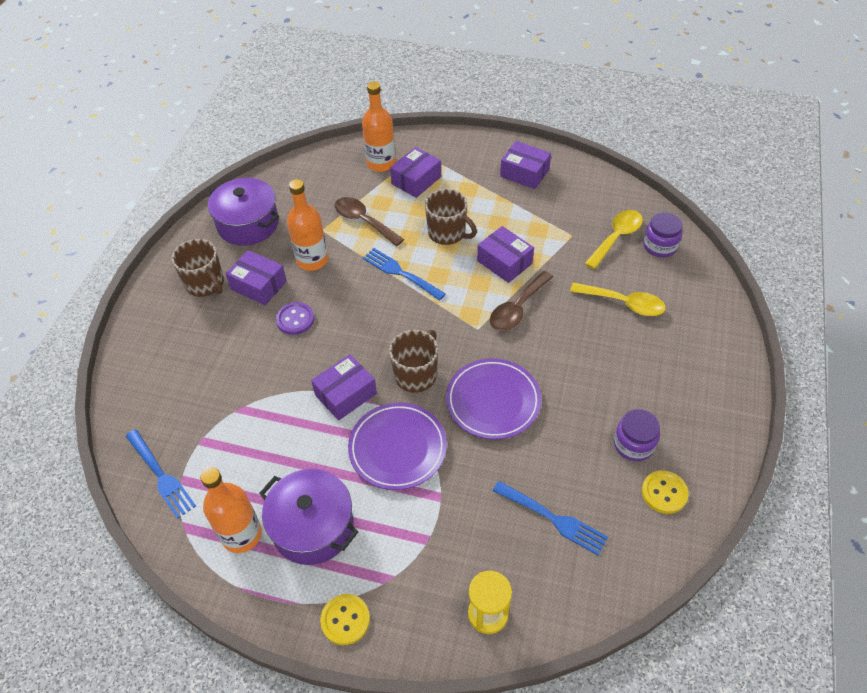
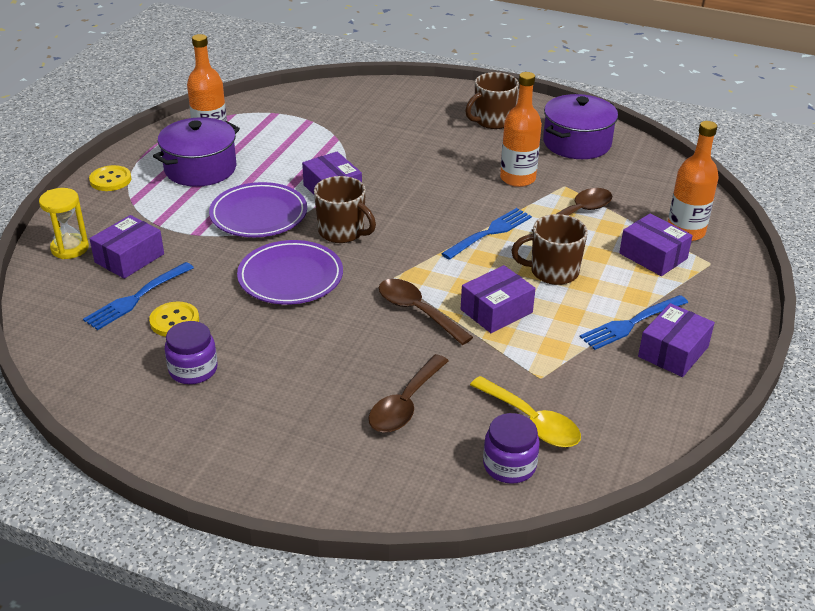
camera: 95 degrees right, 15 degrees down
blue fork [126,429,196,519] -> blue fork moved to [580,295,688,350]
purple box [226,250,287,305] -> purple box moved to [89,215,164,279]
purple button [276,302,314,335] -> none
brown mug [425,189,477,245] -> brown mug turned 45 degrees clockwise [511,214,588,285]
yellow spoon [570,282,666,316] -> brown spoon [369,354,449,433]
yellow button [642,470,688,514] -> yellow button moved to [149,302,199,337]

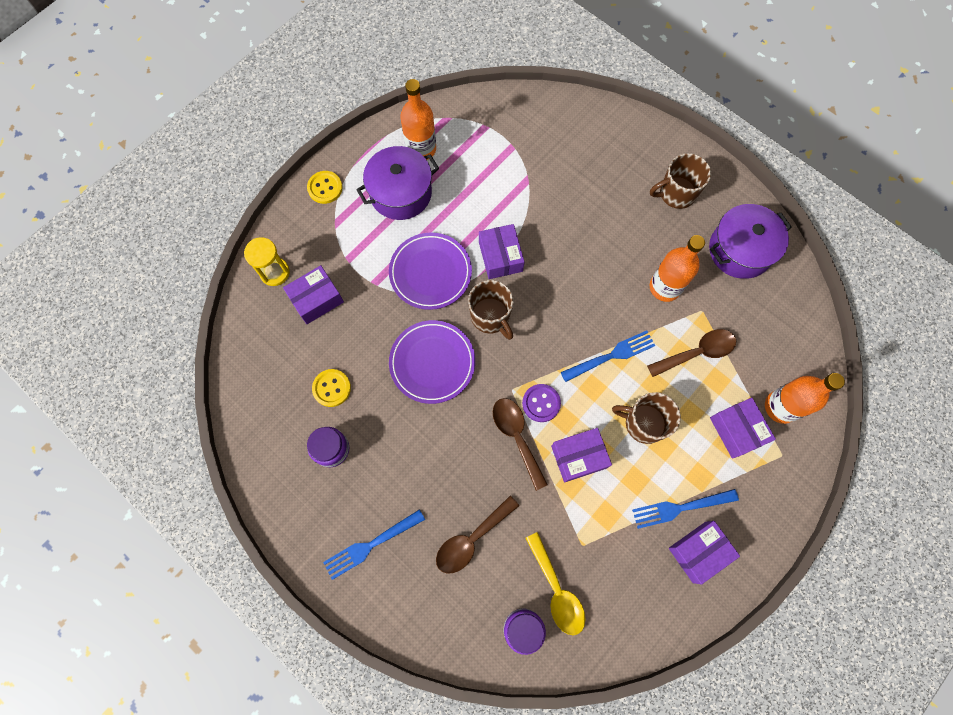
camera: 20 degrees right, 35 degrees up
blue fork [83,262,194,330] -> blue fork moved to [323,509,425,580]
none -> purple button [522,384,561,422]

